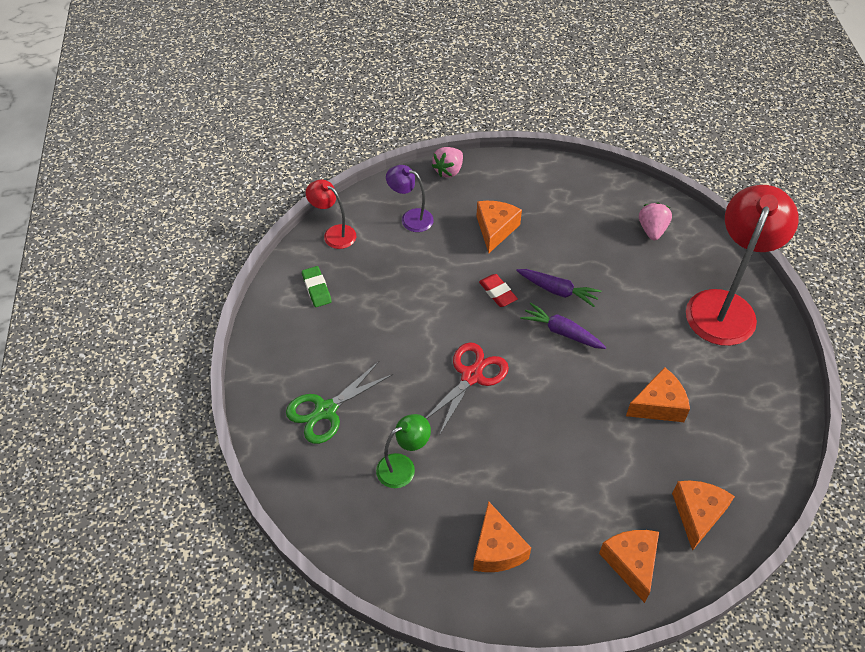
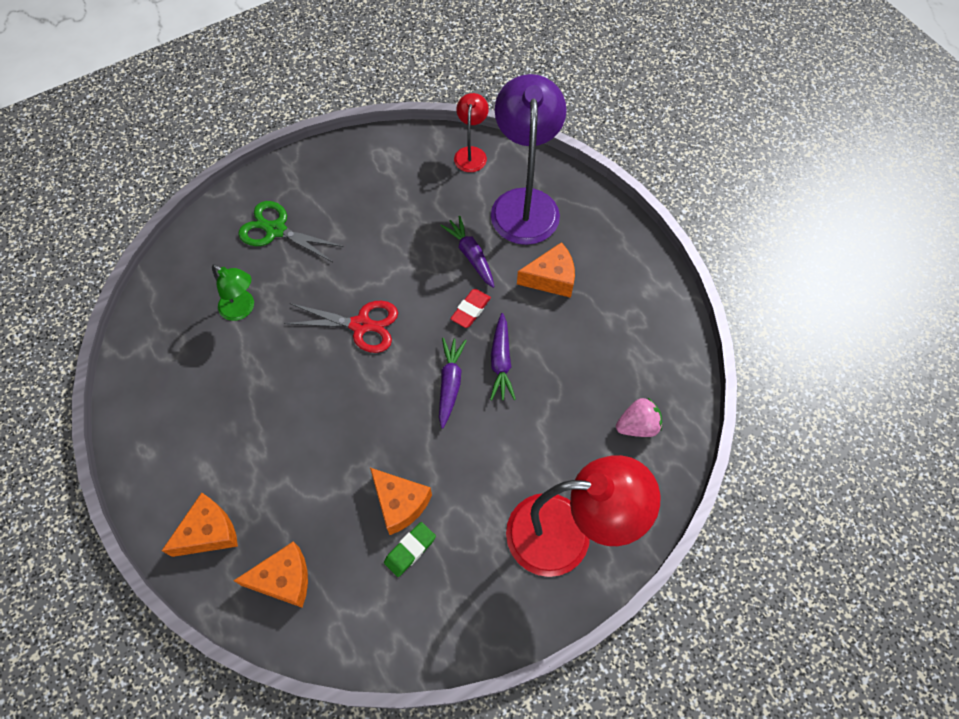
camera: 65 degrees right, 10 degrees up
green eraser [302,266,332,307] -> green eraser moved to [384,522,436,577]
purple lamp [386,165,434,232] -> purple lamp [491,74,567,245], size x2.02
pink strawberry [432,147,463,177] -> none
orange cheese [473,501,531,572] -> none
none -> purple carrot [440,216,494,288]

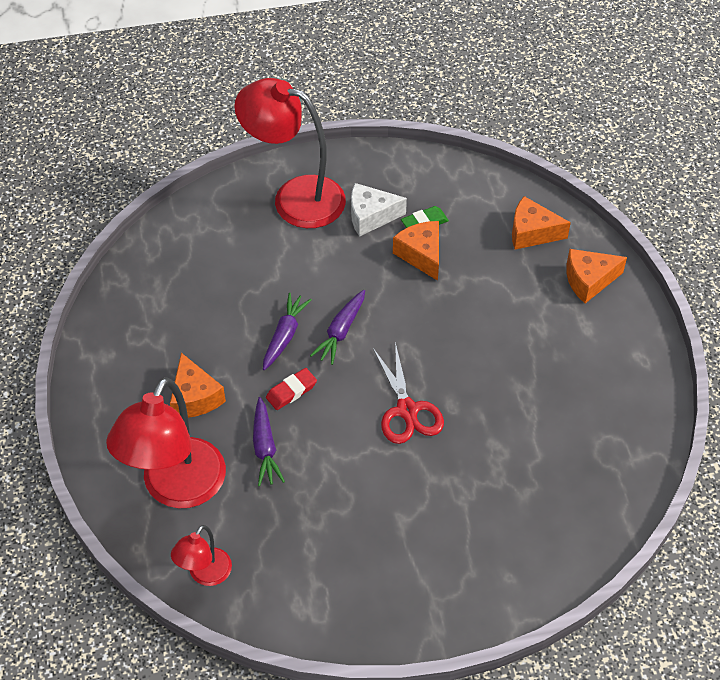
camera: 160 degrees left, 10 degrees down
green lamp [212,264,254,321] -> none
green scissors [238,201,344,262] -> none
red scissors [284,301,398,353] -> red scissors turned 135 degrees counterclockwise [373,342,444,444]
purple lamp [491,74,567,245] -> red lamp [106,377,226,508]
orange cheese [517,242,575,298] -> orange cheese turned 120 degrees counterclockwise [170,353,226,418]
pink strawberry [616,398,662,437] -> none
none -> white cheese [351,183,407,237]

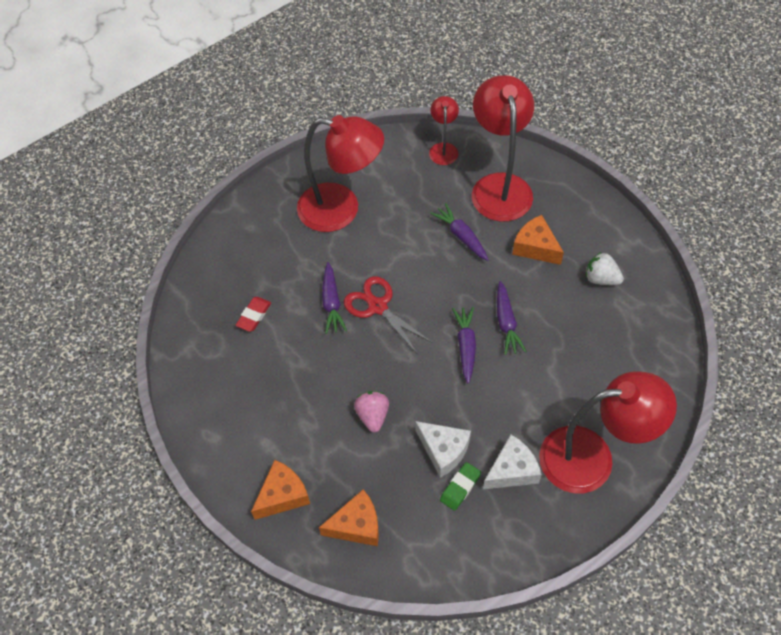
camera: 155 degrees right, 5 degrees up
red eraser [266,368,317,410] -> red eraser moved to [236,297,271,332]
orange cheese [393,221,439,281] -> white cheese [416,421,471,478]
none -> red lamp [297,115,384,232]
none -> purple carrot [322,262,347,334]
none -> pink strawberry [354,391,389,432]
none -> white strawberry [586,252,624,285]

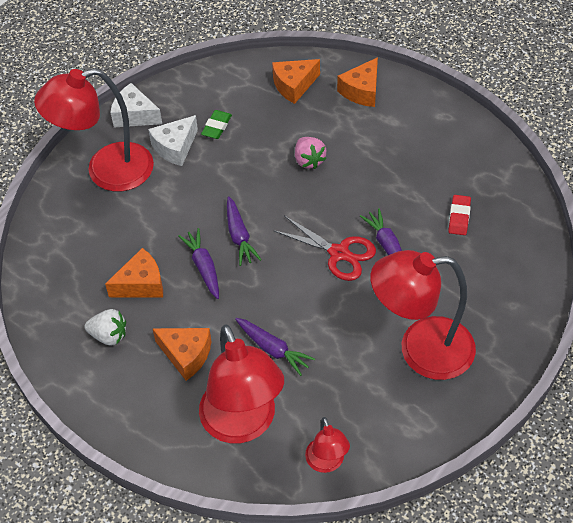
camera: 165 degrees right, 5 degrees down
white cheese [416,421,471,478] -> white cheese moved to [110,83,162,127]
none -> orange cheese [105,248,163,298]

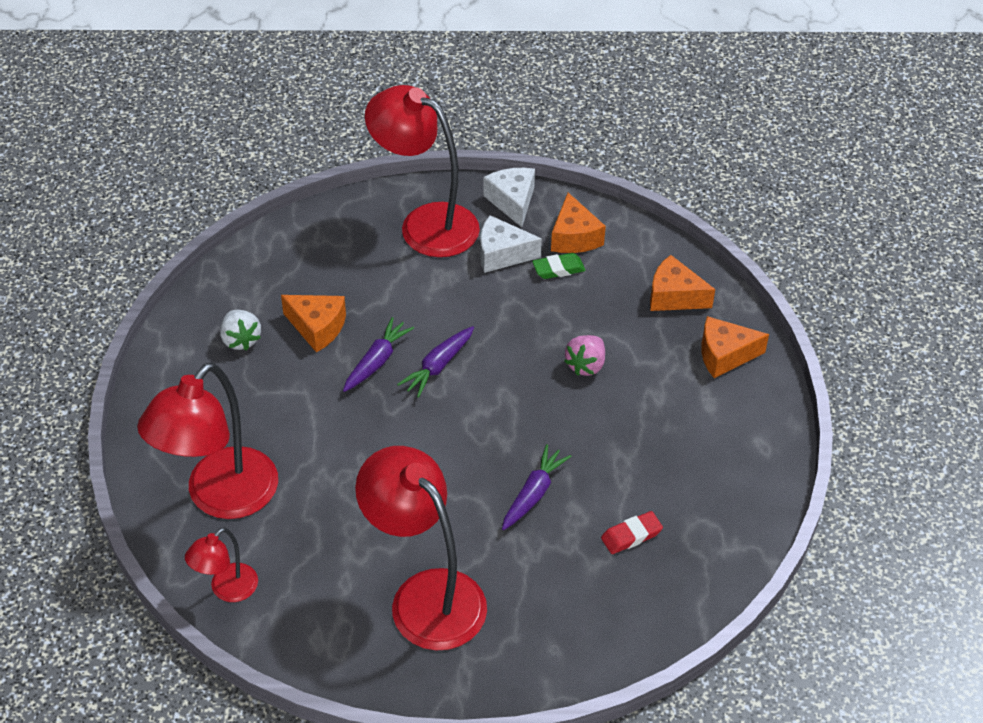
camera: 50 degrees right, 5 degrees down
orange cheese [152,328,211,381] -> orange cheese moved to [551,193,606,253]
purple carrot [235,318,315,376] -> none
red scissors [273,216,376,281] -> none

